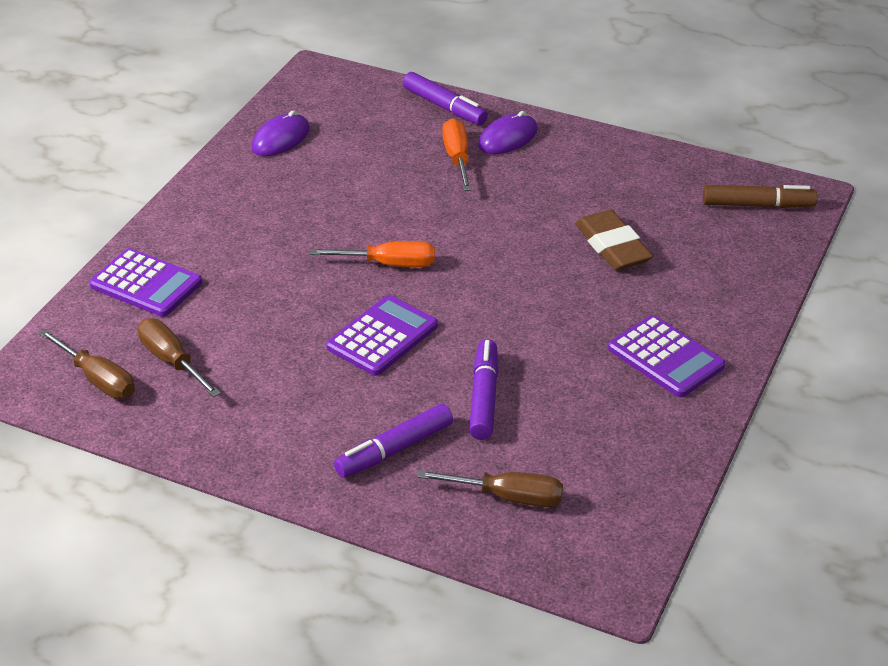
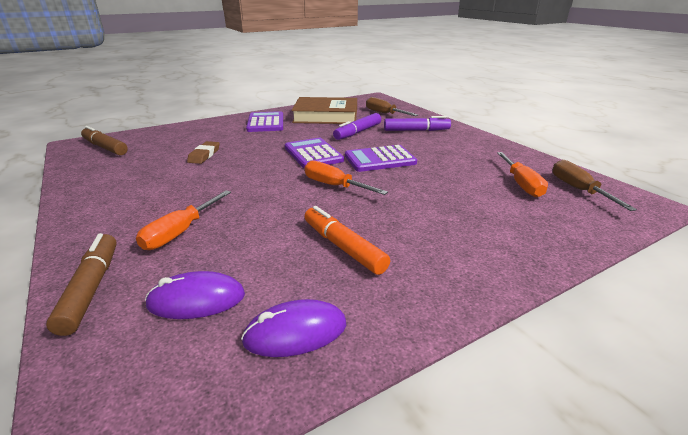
camera: 145 degrees left, 10 degrees down
purple calculator [89,248,202,317] -> purple calculator moved to [285,138,344,169]
brown screwdriver [137,319,221,397] -> orange screwdriver [497,152,548,197]
purple marker [403,72,488,125] -> brown marker [46,233,117,336]
purple mouse [478,111,538,154] -> purple mouse moved to [145,271,245,319]
brown eraser [575,210,653,270] -> brown eraser [187,141,219,164], size x0.64
none -> brown book [291,97,357,124]
none -> orange marker [305,206,390,275]

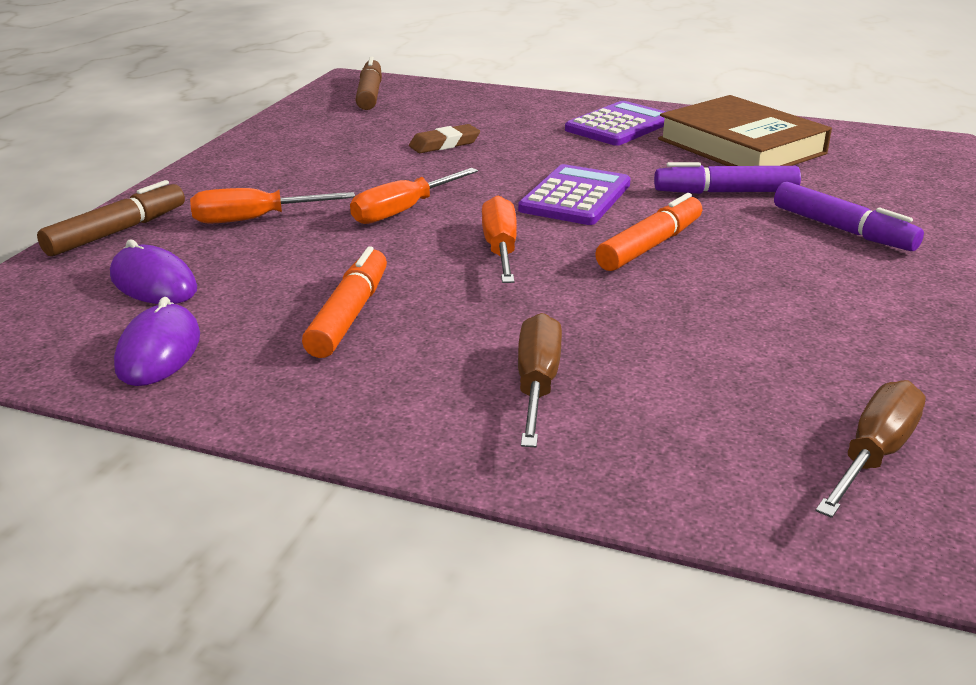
camera: 50 degrees right, 0 degrees up
purple mouse [241,299,346,357] -> purple mouse turned 60 degrees clockwise [114,297,200,386]
purple calculator [345,145,417,172] -> orange marker [595,193,702,271]
brown screwdriver [366,97,418,116] -> brown screwdriver moved to [518,313,562,447]
orange screwdriver [497,152,548,197] -> orange screwdriver moved to [350,168,478,224]

